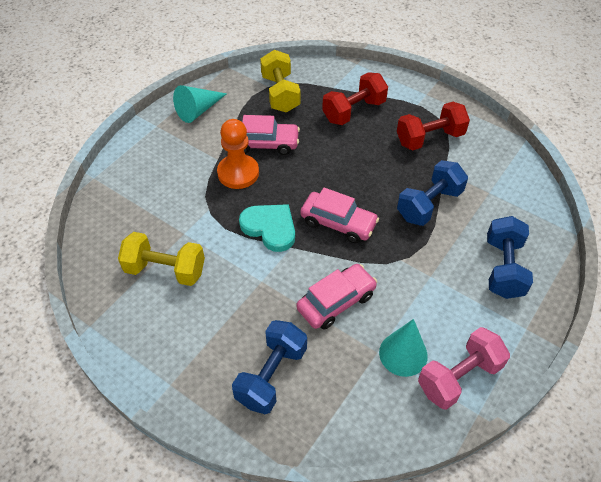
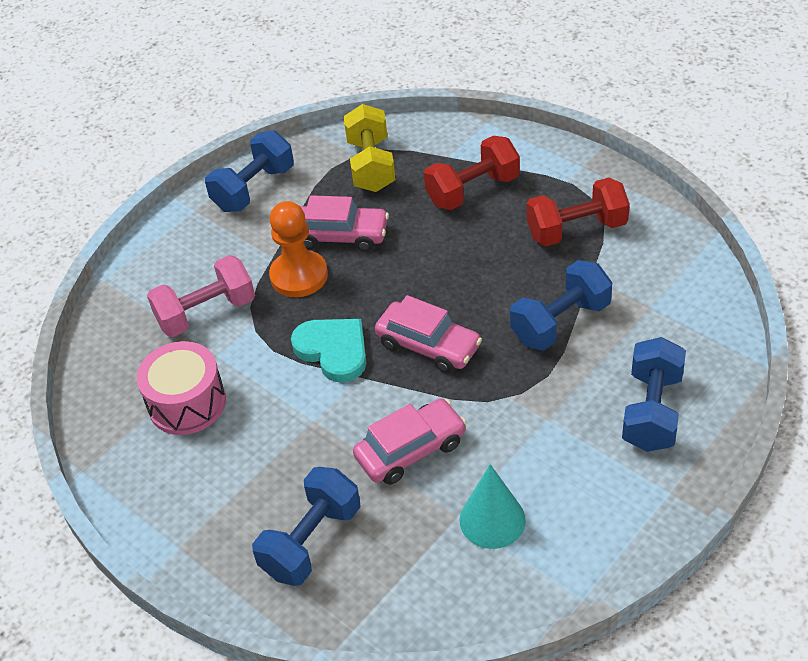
camera: 10 degrees right, 5 degrees down
yellow dumbbell [118,232,205,286] -> pink drum [136,341,226,435]
turquoise cone [173,85,227,123] -> blue dumbbell [205,130,294,212]
pink dumbbell [418,327,510,410] -> pink dumbbell moved to [147,255,255,337]

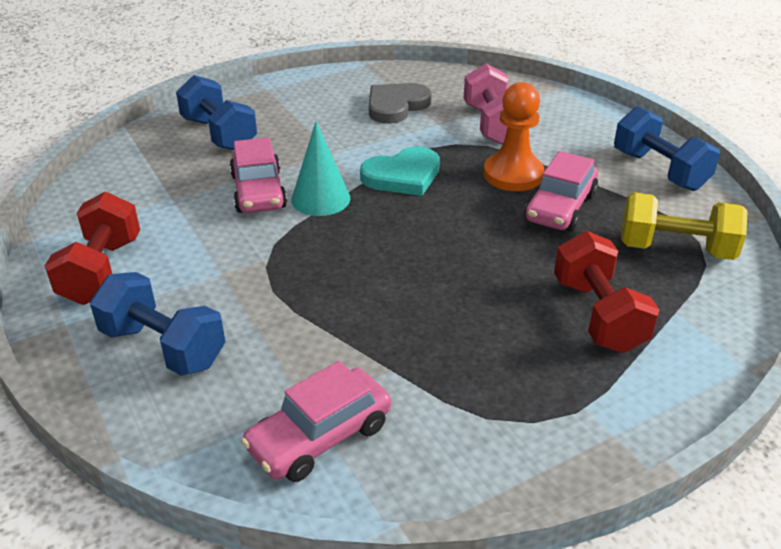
camera: 105 degrees right, 10 degrees down
pink drum [136,341,226,435] -> grey heart [369,83,432,124]
pink car [375,295,482,373] -> pink car moved to [241,361,391,482]
turquoise cone [460,464,526,549] -> turquoise cone moved to [291,121,350,216]
blue dumbbell [510,260,612,351] -> none
red dumbbell [527,177,630,247] -> red dumbbell moved to [45,191,140,305]

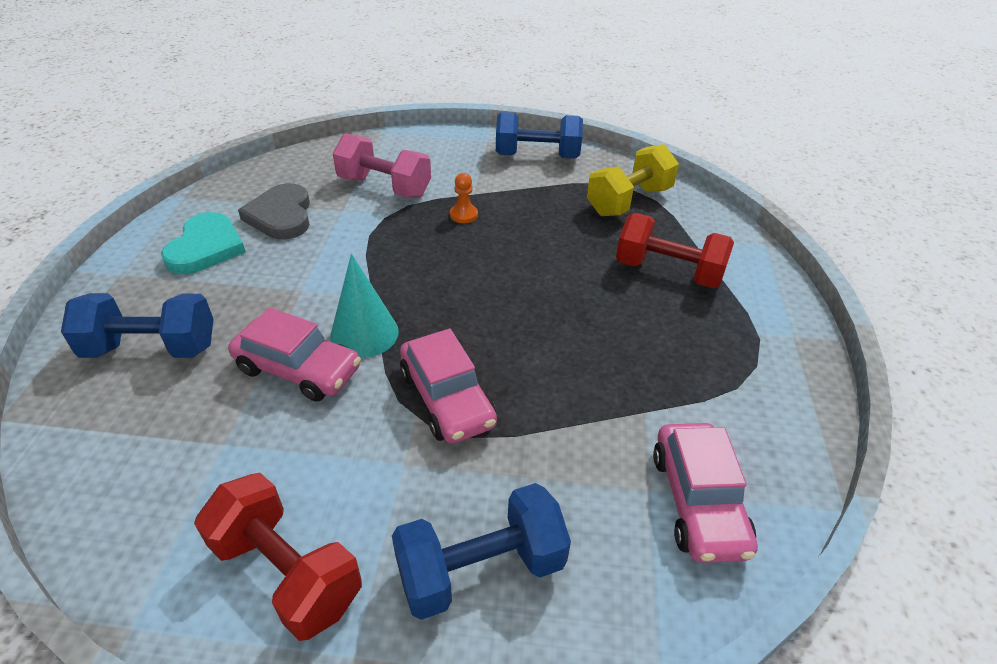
camera: 55 degrees left, 5 degrees up
turquoise heart [360,146,440,196] -> turquoise heart moved to [161,212,246,274]
orange pawn [483,82,544,191] -> orange pawn [450,173,478,223], size x0.49
pink car [524,151,598,231] -> pink car moved to [400,329,497,444]

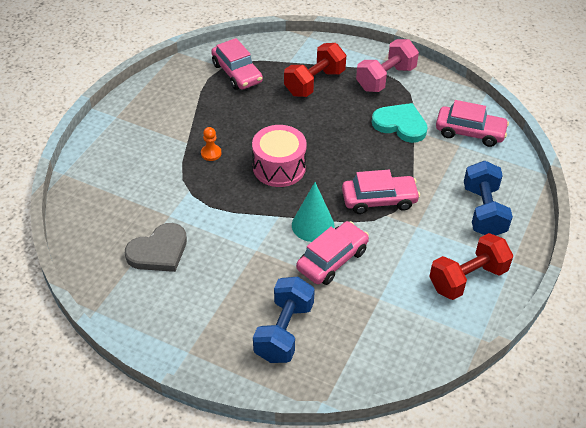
camera: 70 degrees left, 5 degrees up
turquoise heart [161,212,246,274] -> turquoise heart moved to [372,103,428,143]
grey heart [238,183,310,239] -> grey heart turned 45 degrees counterclockwise [125,223,187,272]
pink dumbbell [333,133,431,198] -> pink dumbbell moved to [356,39,419,92]
blue dumbbell [496,112,583,159] -> none
yellow dumbbell [587,144,679,216] -> pink car [211,38,263,90]
none -> pink drum [252,125,307,187]

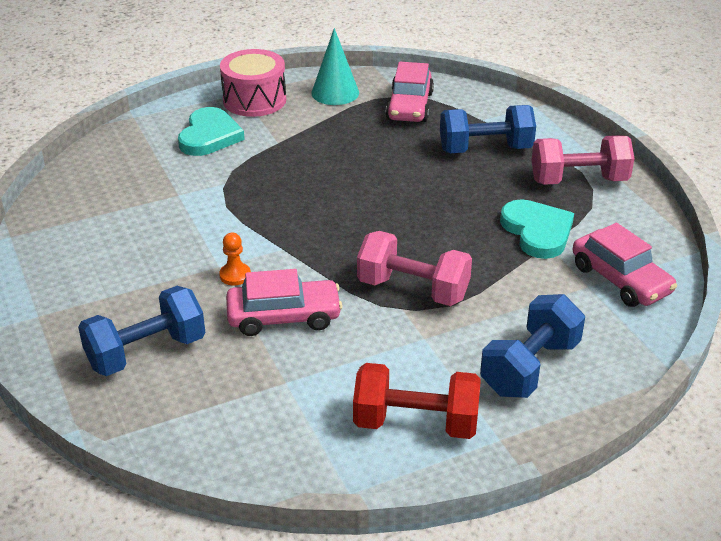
camera: 40 degrees right, 10 degrees down
grey heart [125,223,187,272] -> none
orange pawn [201,127,222,161] -> orange pawn moved to [219,233,251,286]
pink drum [252,125,307,187] -> pink drum moved to [220,49,286,117]
red dumbbell [284,43,346,97] -> blue dumbbell [440,105,536,153]
turquoise cone [292,182,335,242] -> turquoise cone moved to [312,28,359,105]
pink car [342,170,420,214] -> pink dumbbell [357,231,472,306]
none -> turquoise heart [178,107,245,156]

